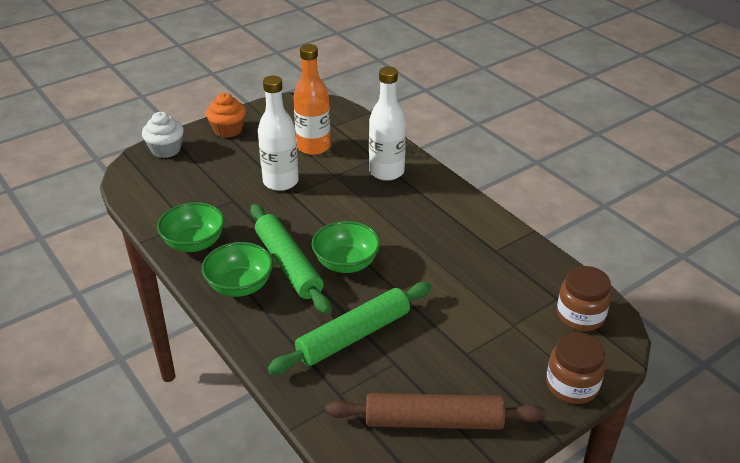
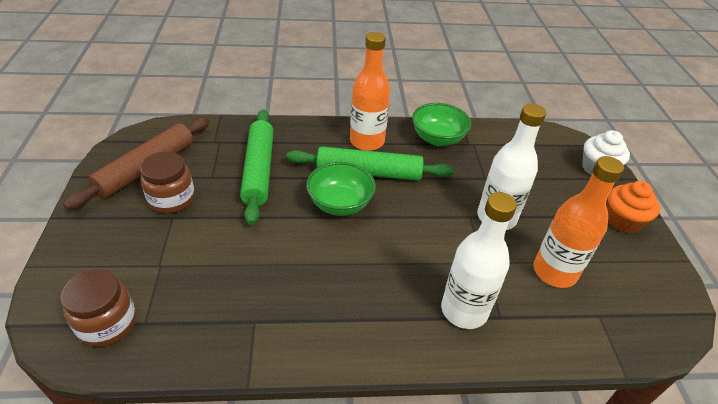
camera: 120 degrees right, 5 degrees up
green bowl [202,242,273,297] -> orange bottle [350,32,390,151]
brown jar [546,332,606,404] -> brown jar moved to [140,151,195,214]

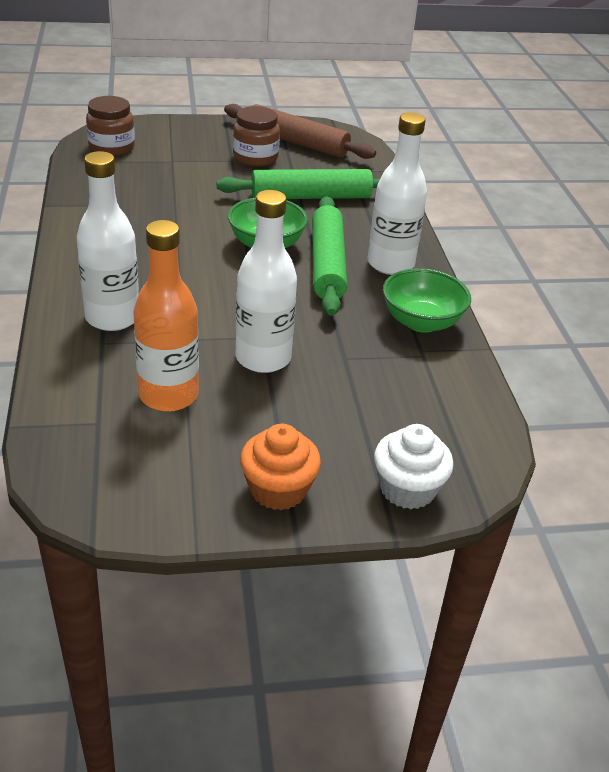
camera: 85 degrees right, 5 degrees down
orange bottle [350,32,390,151] -> white bottle [368,112,427,275]

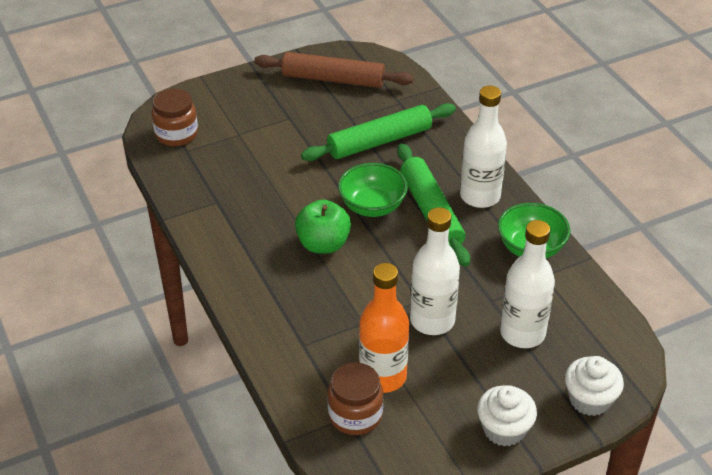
camera: 15 degrees left, 5 degrees up
white bottle [77,151,139,331] -> white bottle moved to [500,220,555,348]
brown jar [233,106,280,166] -> brown jar moved to [328,362,383,435]
orange cupcake [240,424,321,510] -> white cupcake [477,385,537,447]
none -> green apple [295,200,351,254]

